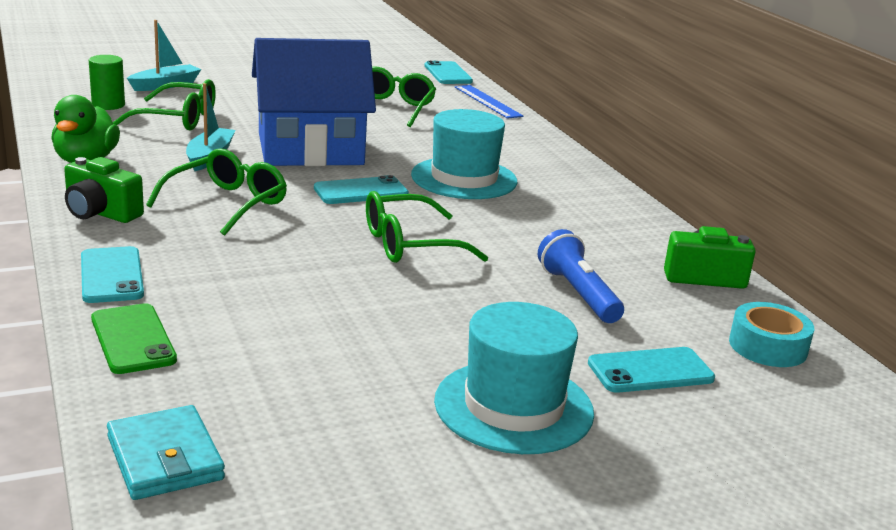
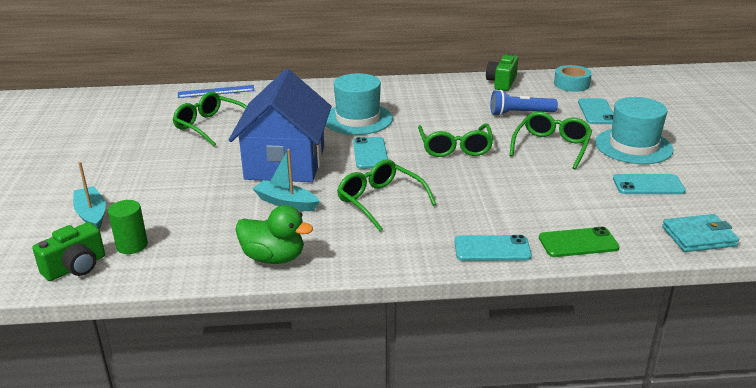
camera: 70 degrees left, 5 degrees up
green camera [64,157,144,223] -> green camera moved to [32,222,105,281]
green glasses [113,79,216,131] -> green glasses moved to [509,111,592,169]
turquoise phone [425,61,473,84] -> turquoise phone moved to [613,174,686,194]

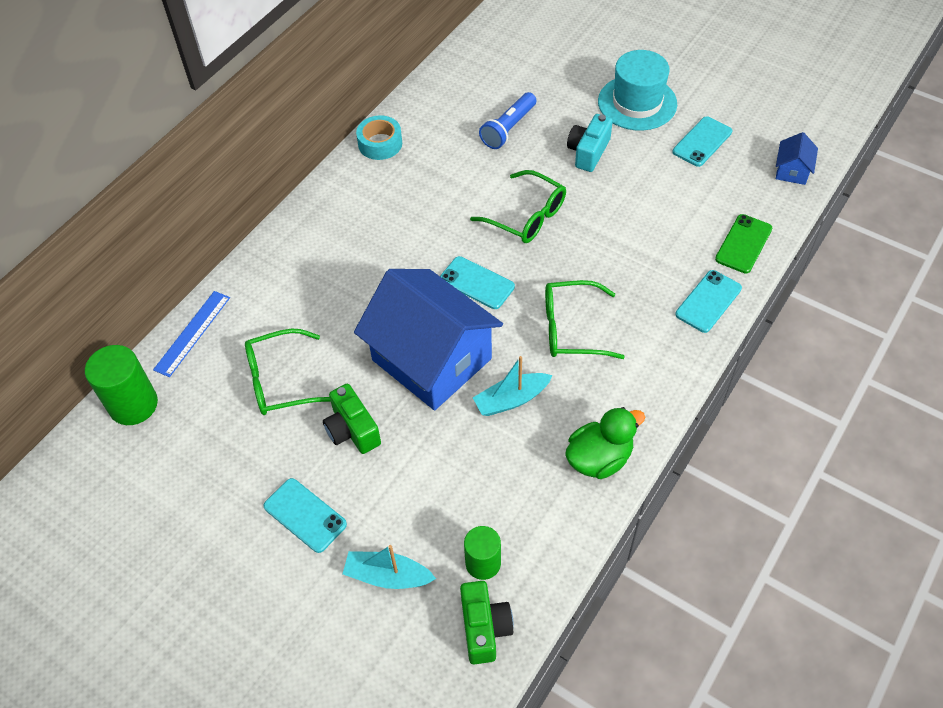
camera: 50 degrees left, 25 degrees up
turquoise hat [326,73,393,135] -> none
green camera [486,53,518,91] -> green camera moved to [323,384,381,454]
green glasses [509,111,592,169] -> turquoise camera [567,114,613,172]
turquoise tape [554,65,592,92] -> turquoise tape moved to [356,115,402,160]
turquoise phone [578,98,614,124] -> turquoise phone moved to [263,478,347,553]
turquoise wallet [662,214,739,252] -> blue house [776,132,818,185]
none -> green cylinder [85,345,158,425]

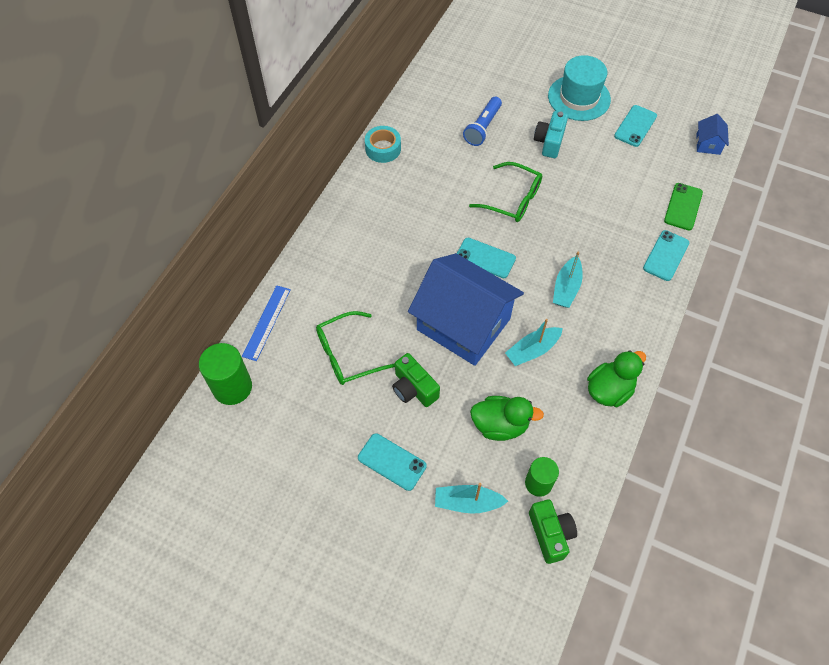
camera: 10 degrees left, 5 degrees up
green glasses [545,280,624,359] -> turquoise boat [553,252,583,308]
none -> green duck [470,396,544,441]

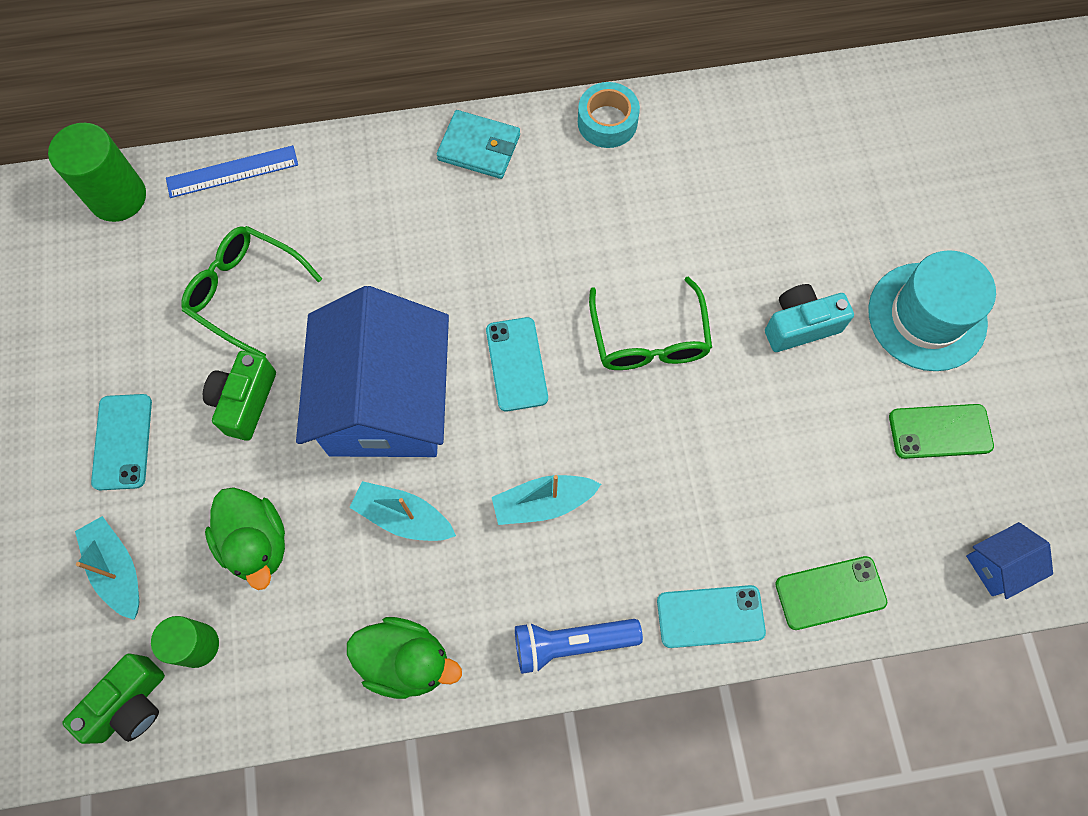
camera: 55 degrees right, 10 degrees up
blue flashlight [463,97,502,146] -> blue flashlight moved to [515,619,643,674]
turquoise phone [614,105,657,147] -> green phone [889,404,994,459]
none -> turquoise wallet [437,110,520,179]

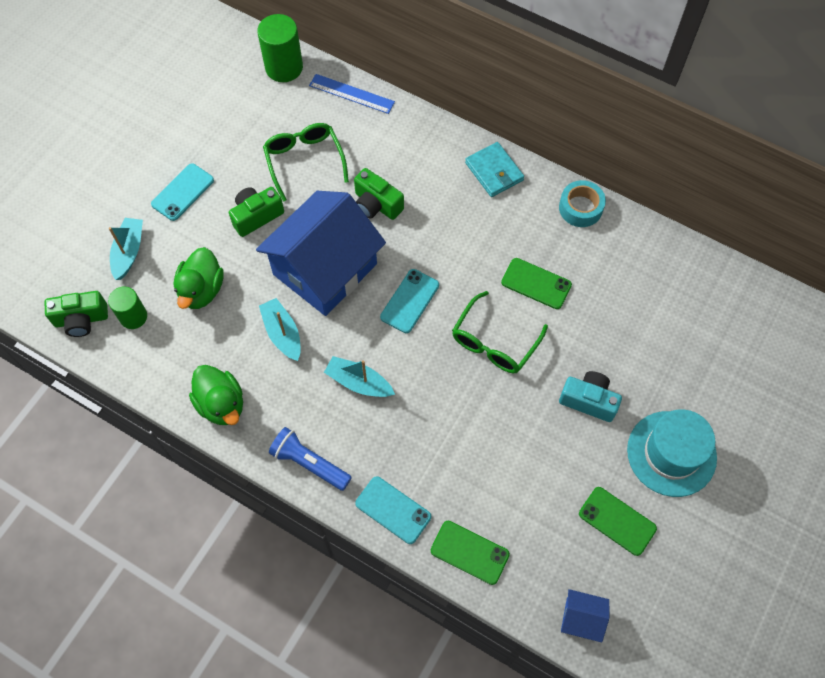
camera: 40 degrees right, 5 degrees down
none -> green camera [354,168,404,220]
none -> green phone [501,258,572,309]

